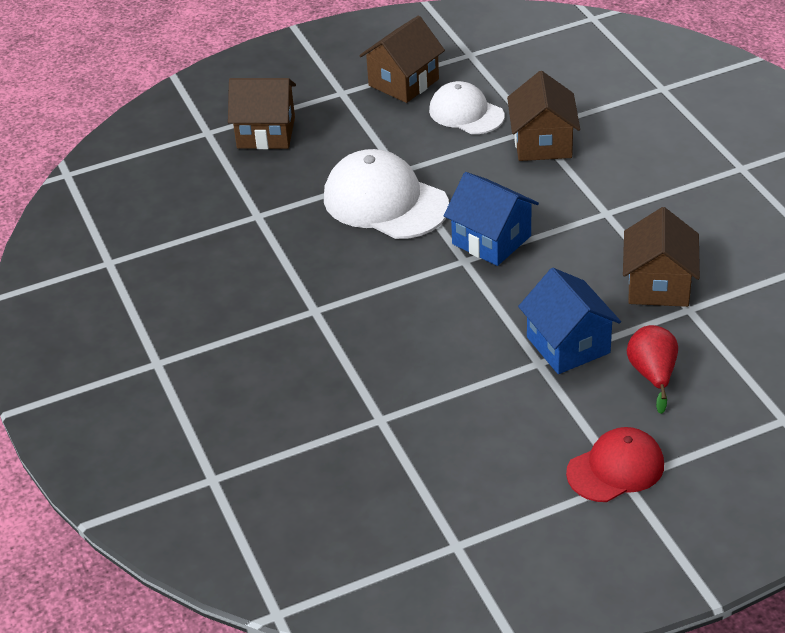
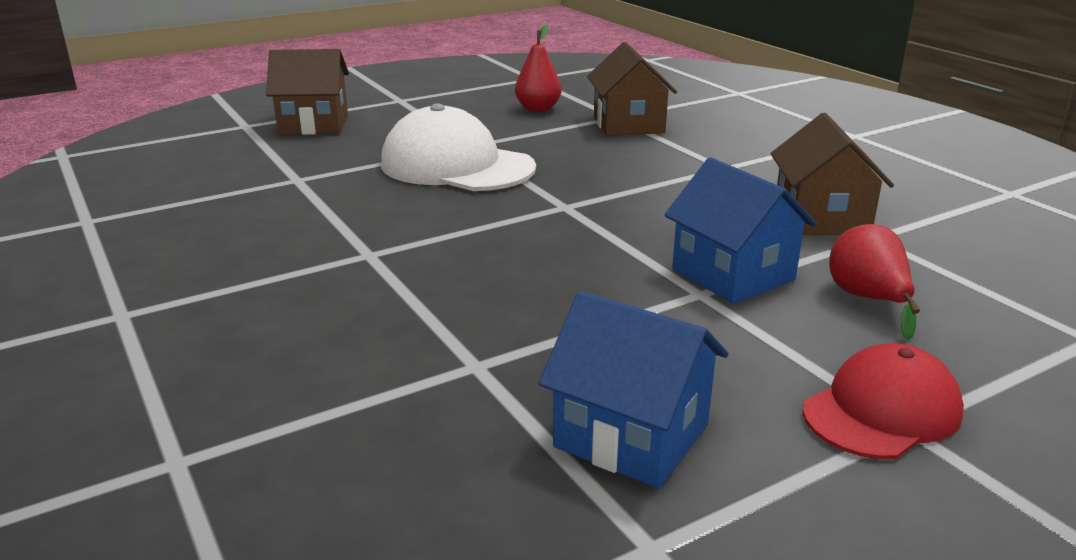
camera: 10 degrees left, 15 degrees down
brown house [359,15,445,103] -> none
white cap [429,81,505,134] -> red pear [515,25,561,112]
blue house [444,172,539,266] -> blue house moved to [539,291,729,488]

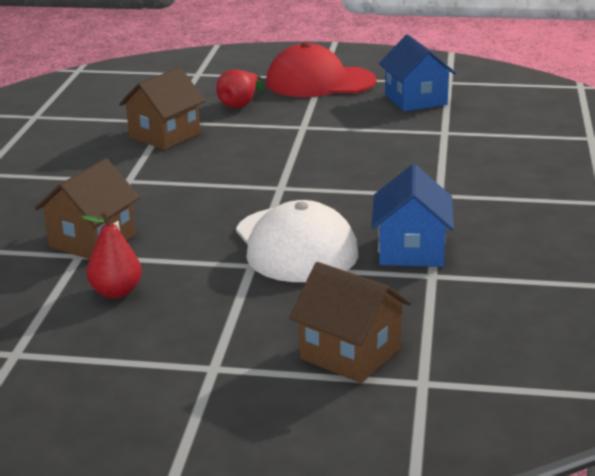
camera: 140 degrees left, 0 degrees up
blue house [664,157,817,304] -> blue house moved to [371,164,454,267]
red cap [802,343,964,459] -> red cap [266,42,377,97], size x1.56

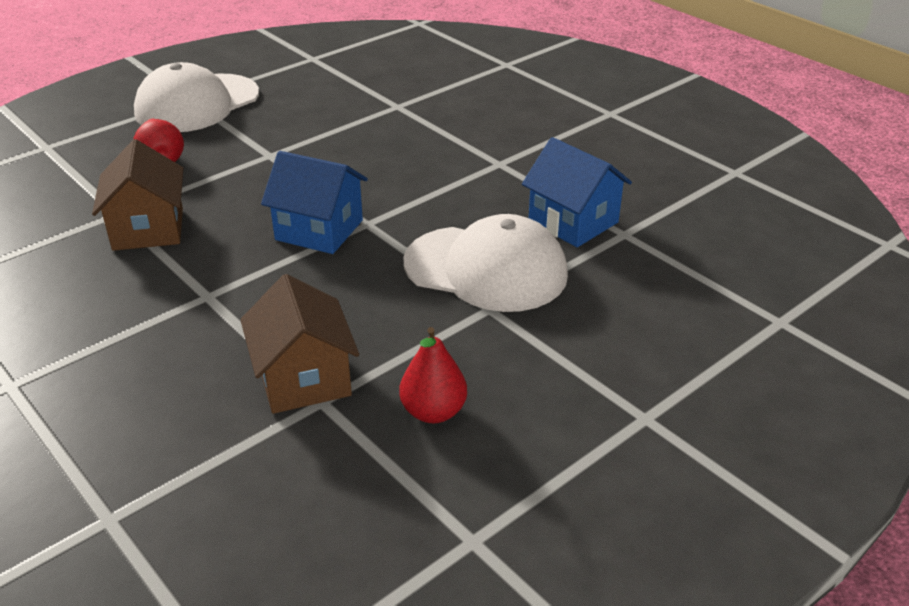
camera: 50 degrees left, 10 degrees up
red cap [266,42,377,97] -> white cap [134,62,259,132]
brown house [289,262,411,383] -> none
blue house [379,34,456,111] -> blue house moved to [261,151,368,254]

